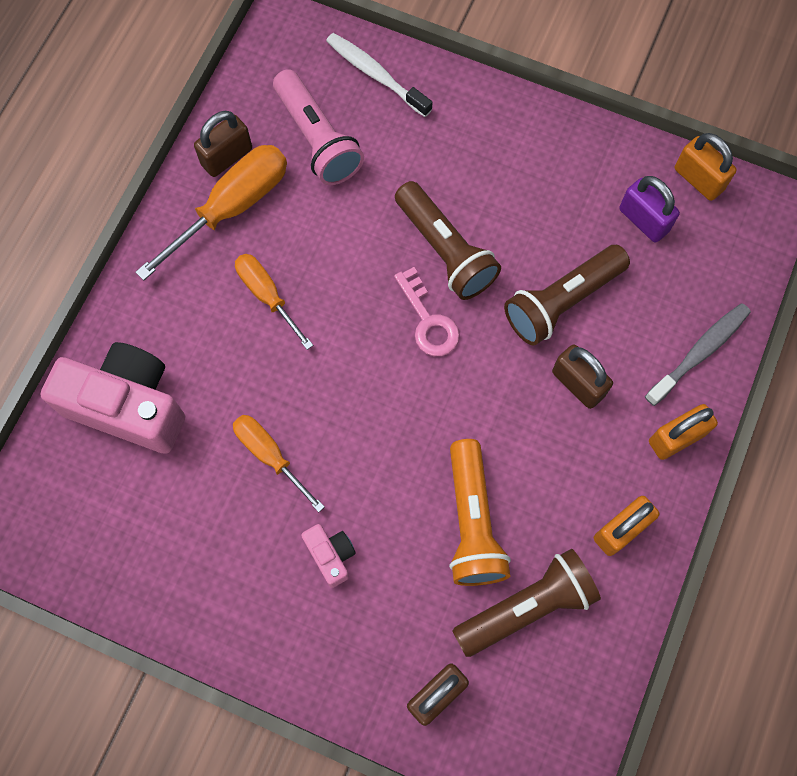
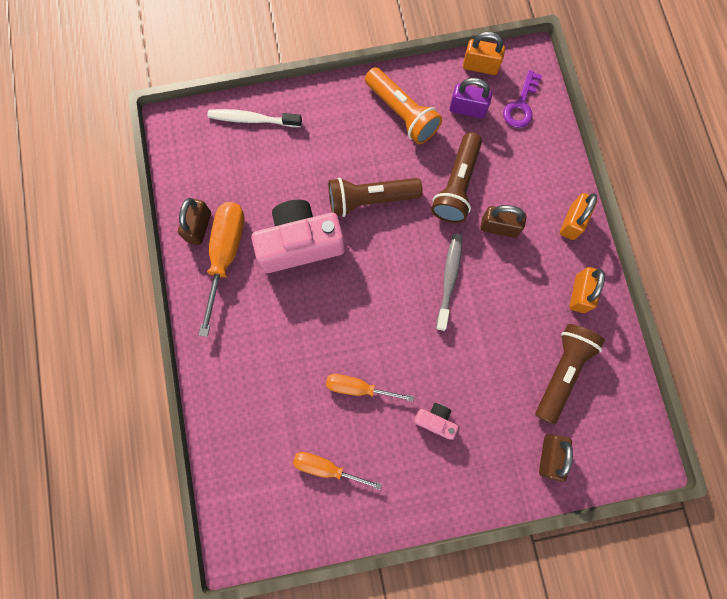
camera: 35 degrees left, 5 degrees up
pink camera [40,342,185,454] -> pink camera moved to [251,200,345,273]
orange screwdriver [235,254,313,350] -> orange screwdriver moved to [293,452,382,490]
pink flashlight [273,69,364,185] -> none
pink key [394,267,460,356] -> none
brown flashlight [395,181,501,300] -> brown flashlight turned 150 degrees clockwise [328,177,423,217]
orange flashlight [449,439,511,586] -> orange flashlight moved to [365,67,442,144]
grey toothbrush [645,303,751,406] -> grey toothbrush moved to [436,234,462,331]
none -> purple key [503,70,542,128]

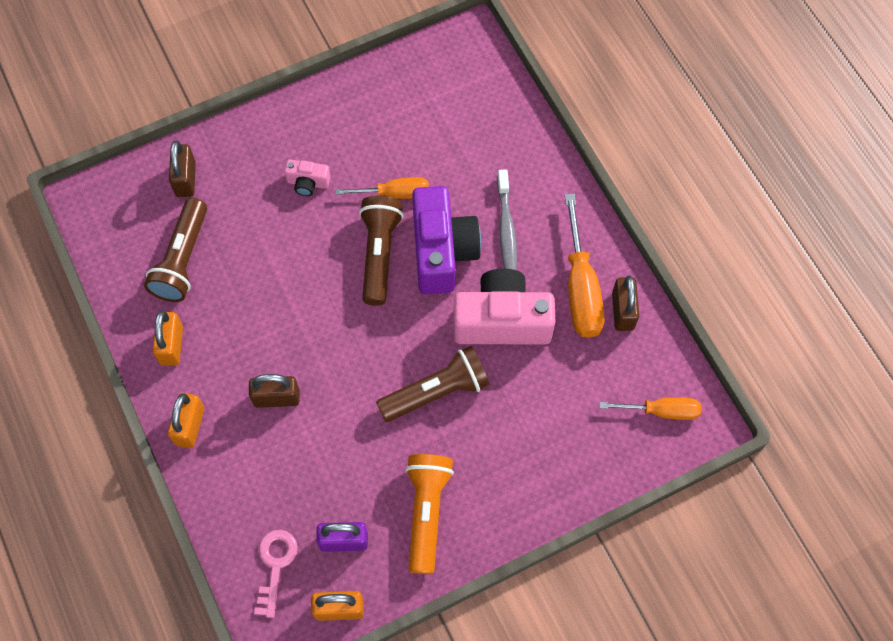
camera: 165 degrees right, 10 degrees down
white toothbrush [208,109,302,127] -> none
pink camera [251,200,345,273] -> pink camera turned 150 degrees counterclockwise [454,269,555,345]
orange screwdriver [293,452,382,490] -> orange screwdriver moved to [600,397,702,420]
orange flashlight [365,67,442,144] -> orange flashlight turned 60 degrees clockwise [405,454,454,574]
brown flashlight [431,132,482,223] -> brown flashlight moved to [359,196,404,306]
grey toothbrush [436,234,462,331] -> grey toothbrush moved to [497,170,517,270]
purple key [503,70,542,128] -> pink key [254,530,298,618]
none -> purple camera [412,186,481,294]

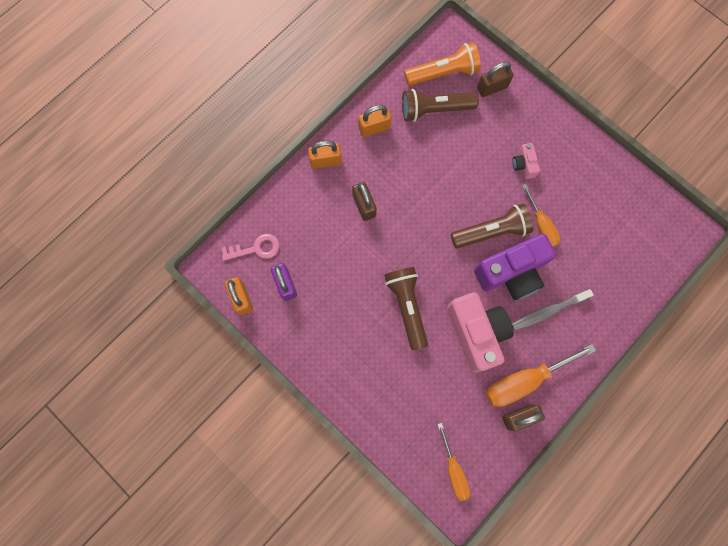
camera: 70 degrees right, 10 degrees up
brown flashlight [376,346,489,422] -> brown flashlight turned 150 degrees counterclockwise [384,267,428,350]
orange flashlight [405,454,454,574] -> orange flashlight moved to [404,42,481,86]

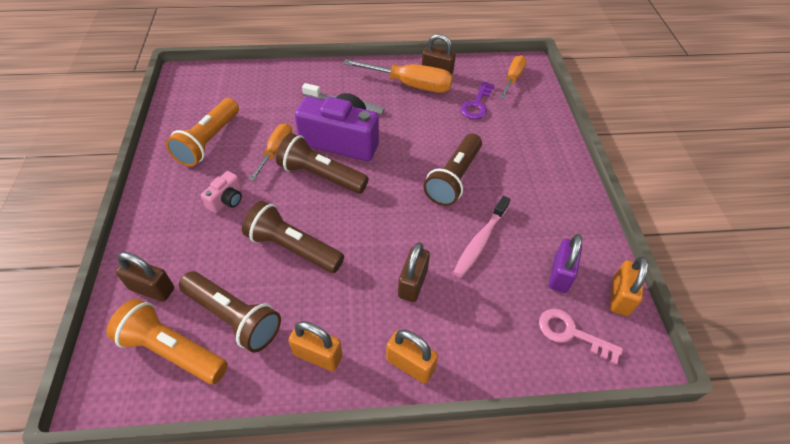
camera: 140 degrees left, 25 degrees down
pink camera [447,292,514,372] -> none
none -> orange flashlight [166,98,239,167]
none -> brown flashlight [242,201,344,273]
none -> pink toothbrush [453,196,511,278]
none -> purple key [461,81,495,119]

